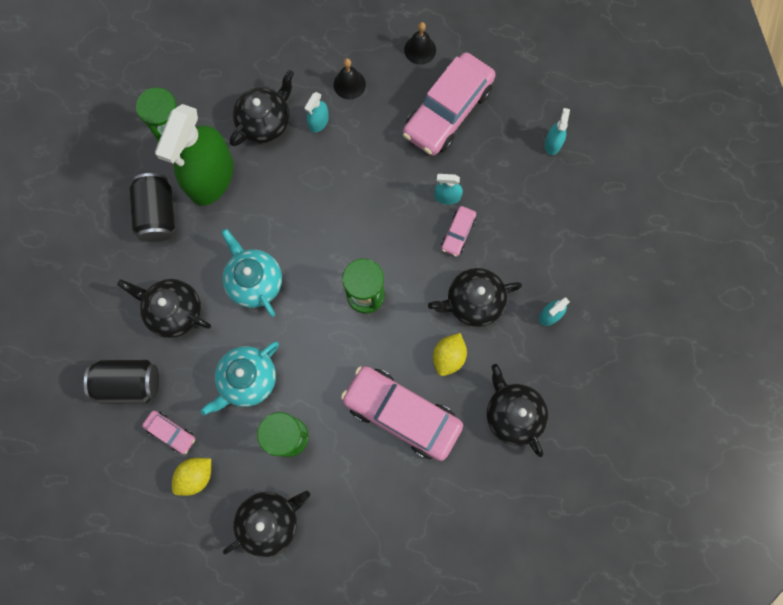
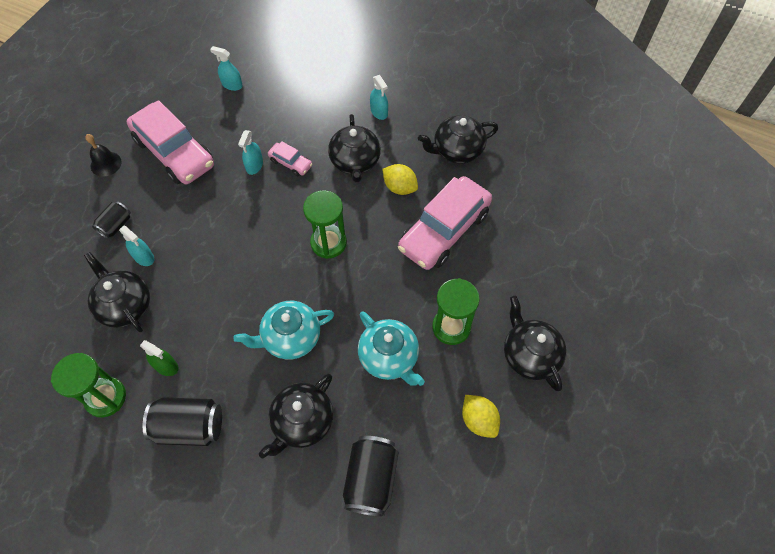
camera: 80 degrees left, 15 degrees down
pink car [142,410,195,454] -> none
green spray bottle [155,104,233,206] -> green spray bottle [140,340,179,376], size x0.41
black bell [334,58,366,99] -> black can [92,201,131,239]

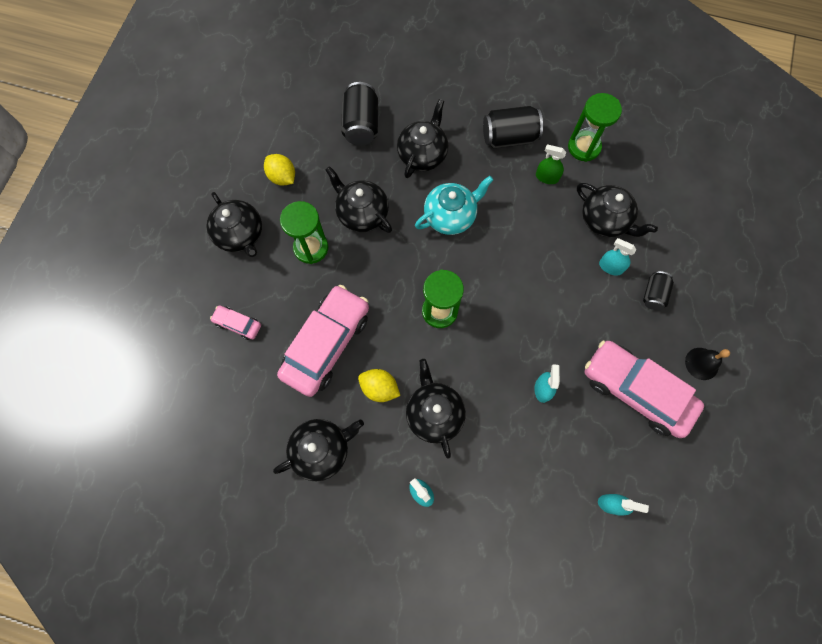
camera: 170 degrees right, 10 degrees up
pink car [268,141,313,176] -> pink car moved to [210,306,261,340]
turquoise teapot [358,311,425,386] -> black teapot [325,166,392,233]

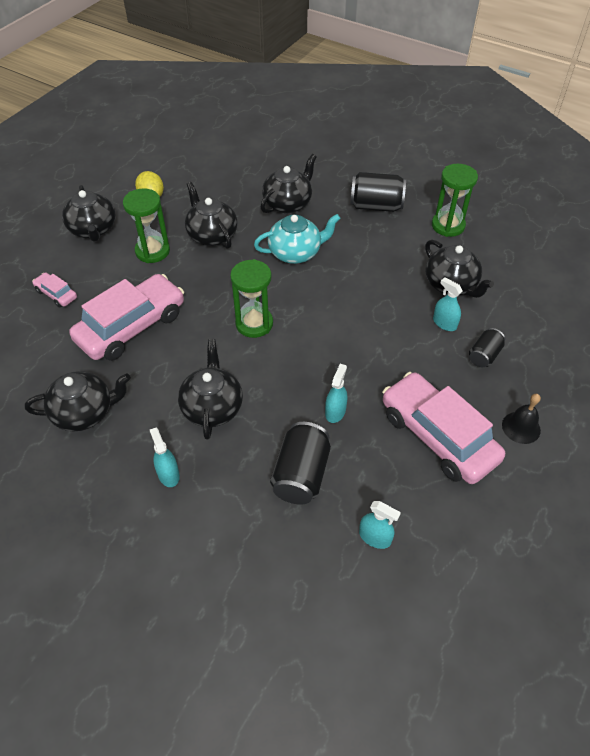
camera: 15 degrees right, 20 degrees down
black can [341,82,378,145] -> black can moved to [270,422,331,505]
yellow lemon [358,369,400,402] -> none
green spray bottle [536,144,566,184] -> none

